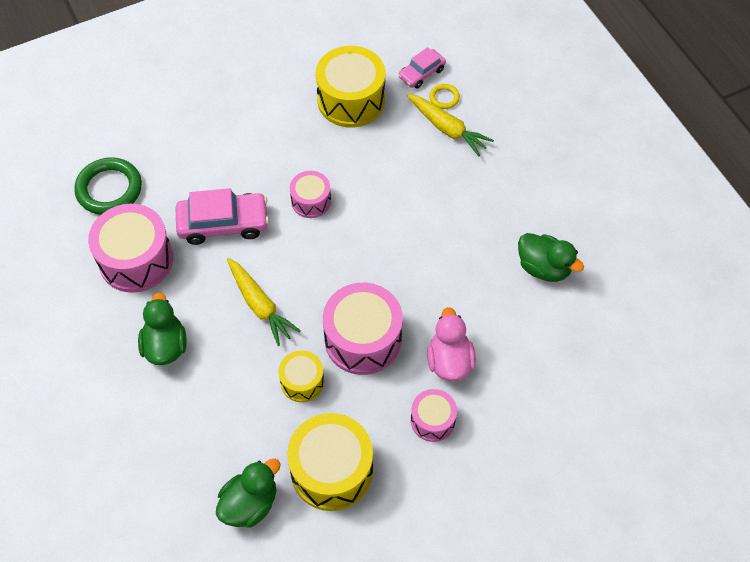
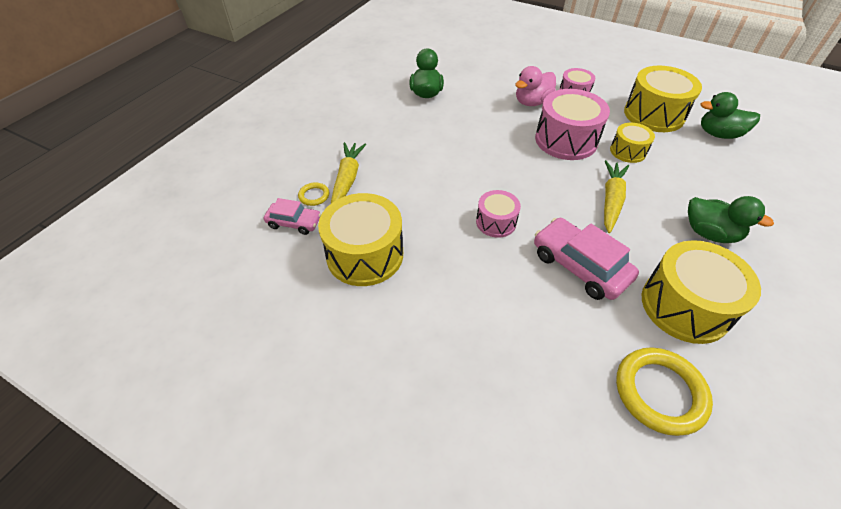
camera: 125 degrees left, 10 degrees down
green ring [74,157,142,215] -> yellow ring [616,347,713,436]
pink drum [88,204,173,293] -> yellow drum [642,240,761,344]
green duck [138,292,187,365] -> green duck turned 105 degrees counterclockwise [688,196,774,243]

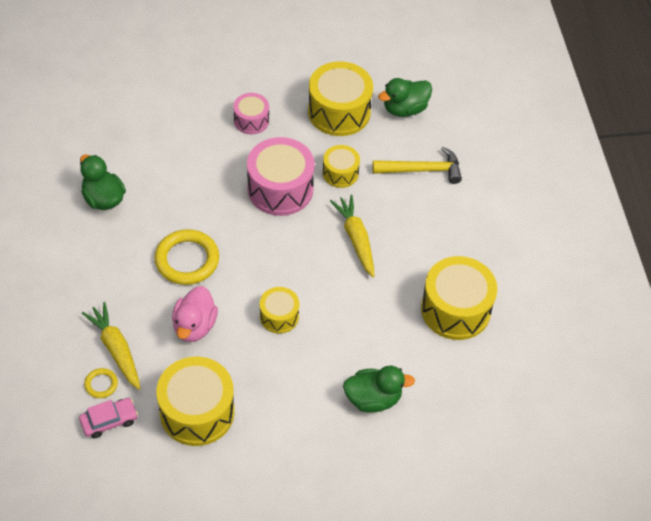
camera: 40 degrees left, 5 degrees up
pink drum [476,190,521,238] -> yellow drum [260,287,299,334]
pink duck [515,66,556,106] -> pink duck moved to [172,286,218,342]
pink car [534,218,639,300] -> none
yellow ring [616,347,713,436] -> yellow ring moved to [154,229,219,285]
green duck [688,196,774,243] -> green duck moved to [343,366,415,413]
none -> yellow hammer [372,147,462,184]

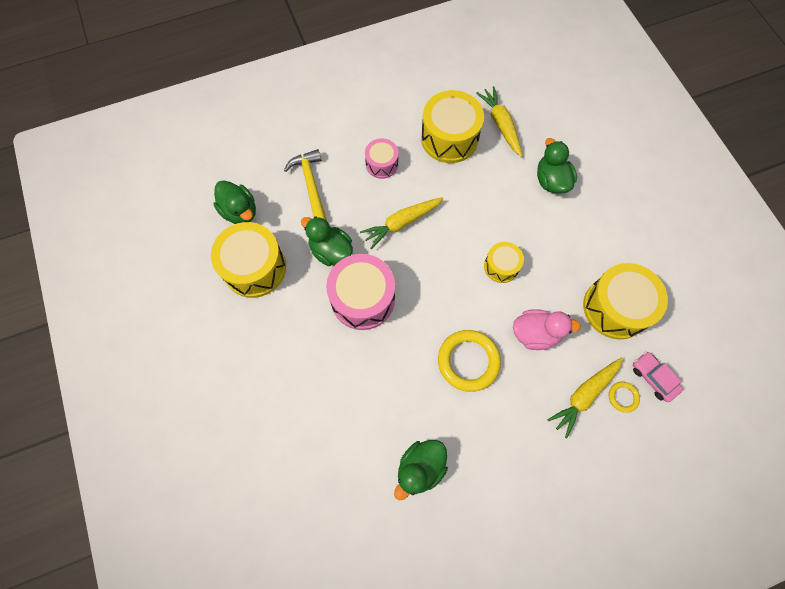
camera: 100 degrees left, 15 degrees up
pink drum [233,93,269,134] -> pink drum moved to [365,138,398,179]
yellow drum [323,145,360,188] -> green duck [301,216,353,266]
none -> yellow carrot [476,86,522,157]

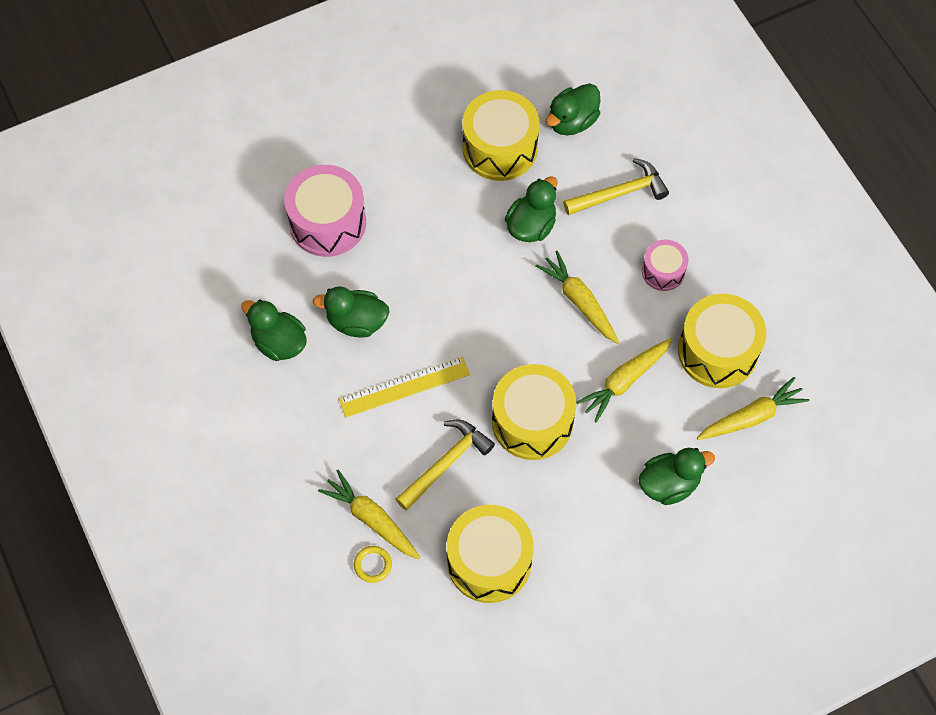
camera: 85 degrees right, 5 degrees down
pink drum [326,254,395,330] -> pink drum moved to [284,165,366,257]
yellow ring [438,330,501,392] -> yellow ruler [339,357,470,417]
yellow drum [484,242,524,283] -> yellow drum [492,364,576,460], size x1.80
pink duck [513,309,581,350] -> yellow hammer [395,419,495,510]
pink car [633,352,683,402] -> none
none -> green duck [313,287,390,337]
none -> yellow carrot [576,338,672,423]

